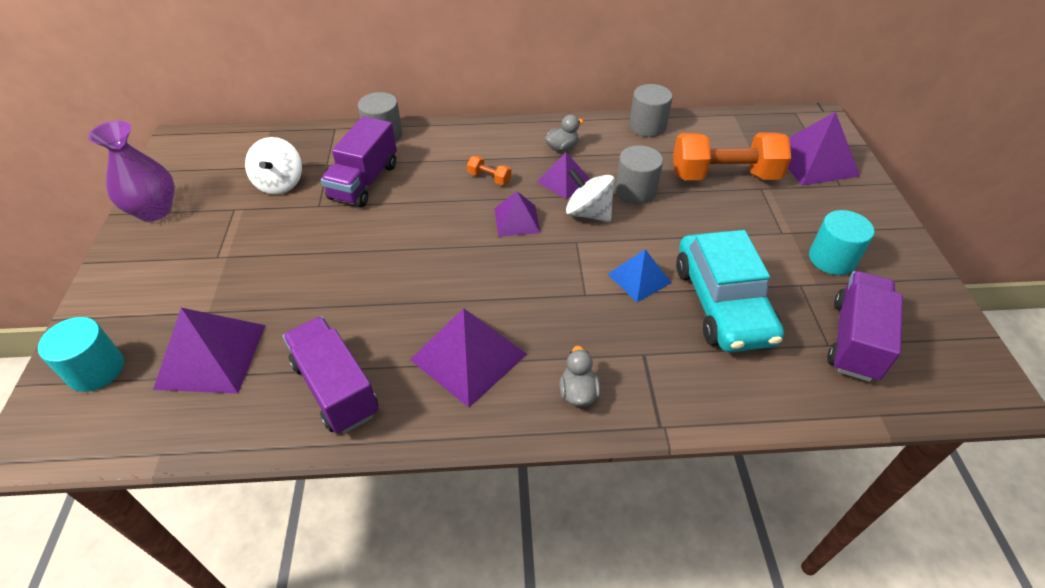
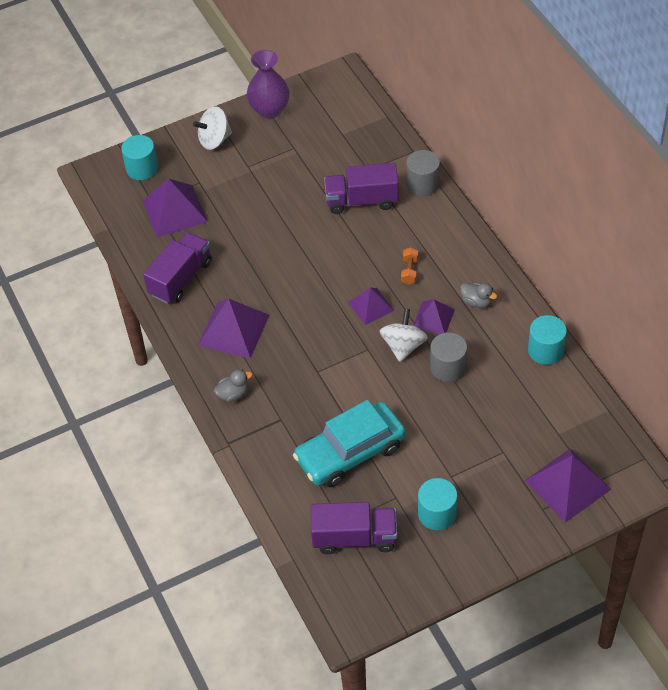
camera: 70 degrees right, 5 degrees up
white spinning top [245,137,302,195] -> white spinning top moved to [193,107,232,150]
blue pyramid [608,249,671,302] -> none
grey cylinder [629,84,673,137] -> turquoise cylinder [528,315,567,365]
orange dumbbell [673,132,791,180] -> none

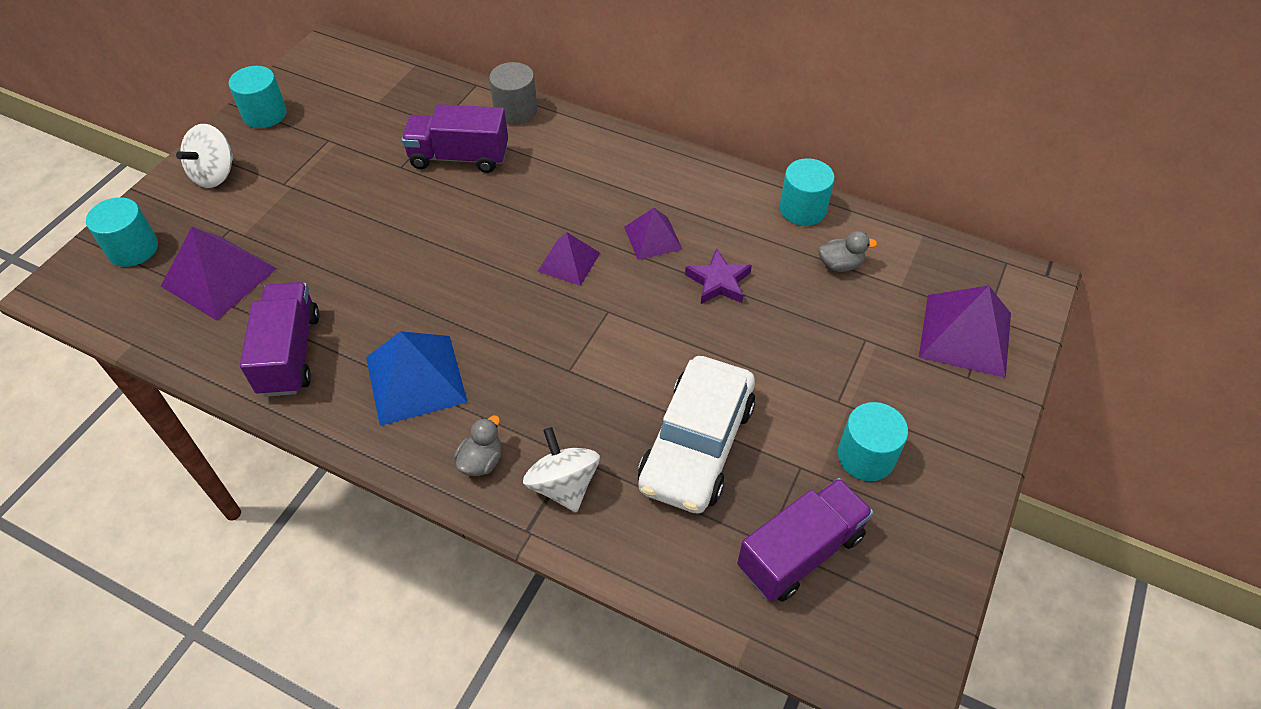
camera: 40 degrees left, 0 degrees up
purple pyramid [198,299,269,359] -> blue pyramid [366,331,468,426]
purple vase [247,50,290,119] -> turquoise cylinder [228,66,287,128]
turquoise car [293,400,406,487] -> white car [638,356,755,514]
purple truck [324,163,399,214] -> purple truck turned 45 degrees clockwise [401,104,508,173]
white spinning top [380,308,428,362] -> white spinning top moved to [523,427,600,512]
orange dumbbell [401,247,418,284] -> none
grey cylinder [430,332,467,382] -> purple star [685,248,752,304]
grey duck [460,283,497,308] -> grey duck moved to [819,231,877,272]

